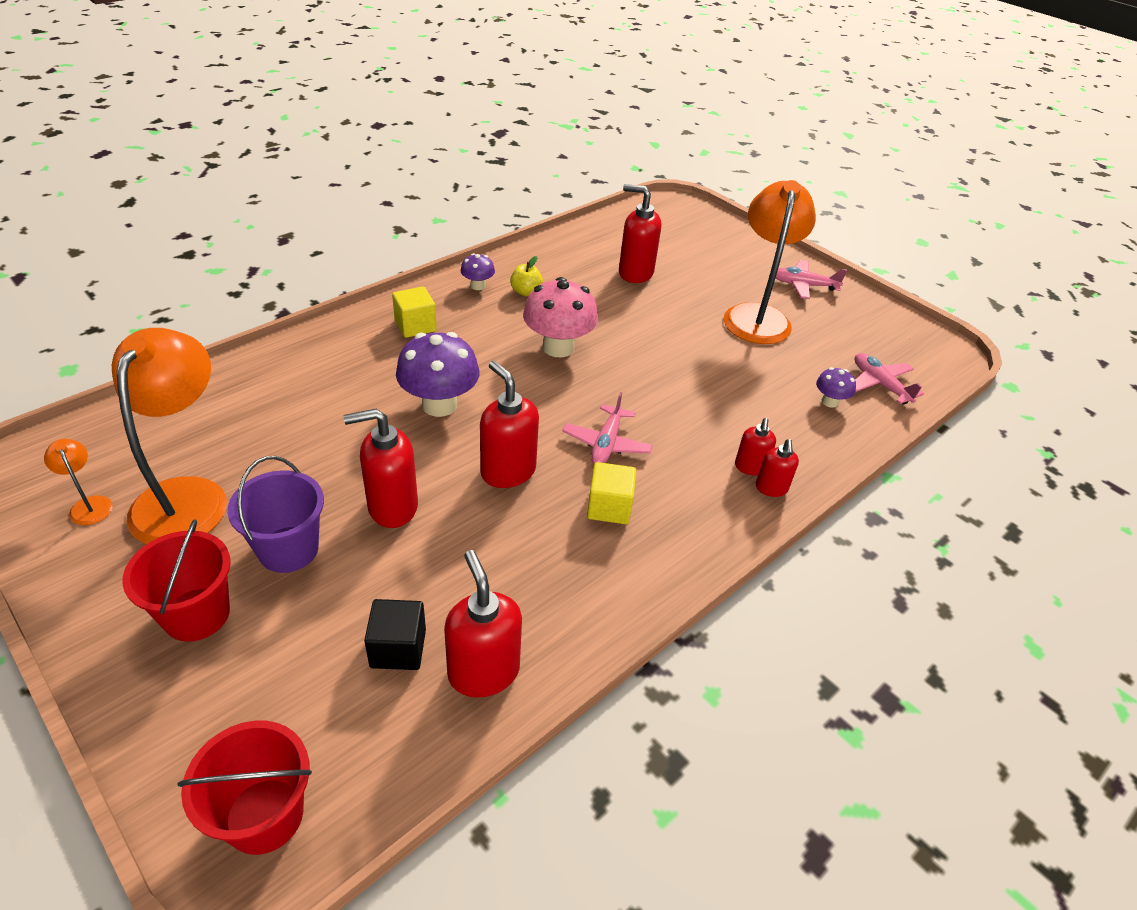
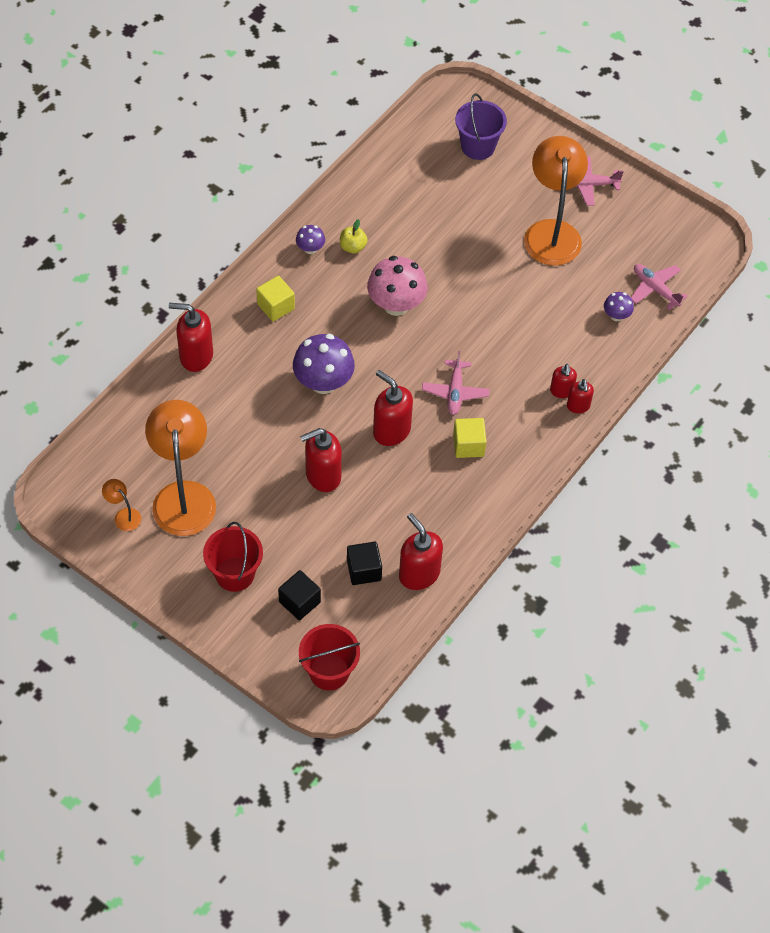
camera: 10 degrees left, 15 degrees up
purple bucket [227,456,324,573] -> purple bucket moved to [455,93,507,160]
red soap dispenser [619,184,661,283] -> red soap dispenser moved to [169,303,213,372]
none -> black cube [278,570,321,620]

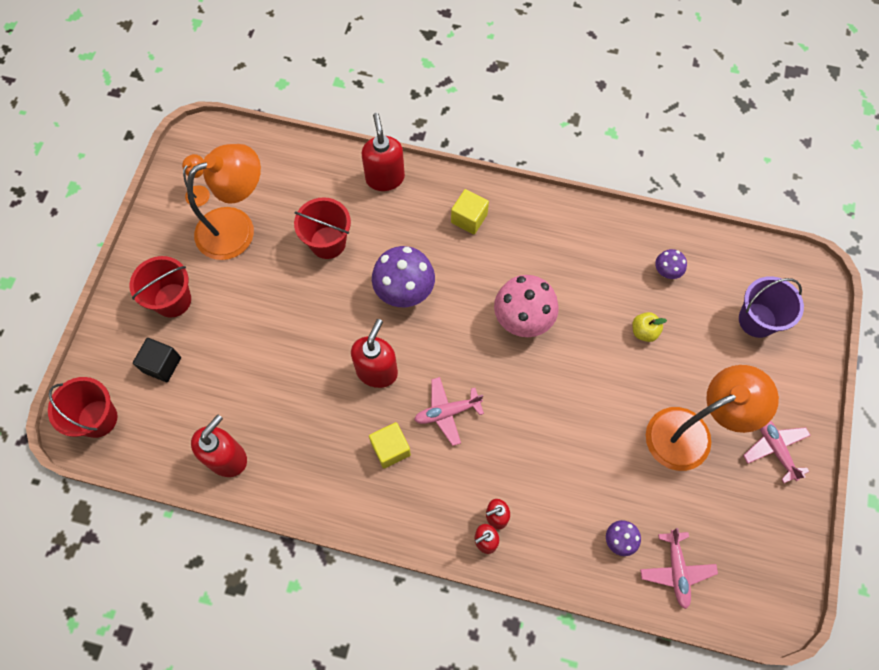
camera: 70 degrees right, 10 degrees up
purple mushroom [296,225,325,254] -> purple mushroom moved to [655,249,687,279]
red soap dispenser [300,428,342,492] -> none
yellow apple [340,219,368,254] -> yellow apple moved to [632,312,667,342]
black cube [347,542,382,585] -> none
pink plane [631,264,688,310] -> pink plane turned 150 degrees clockwise [640,528,718,609]
none -> red bucket [294,197,351,259]

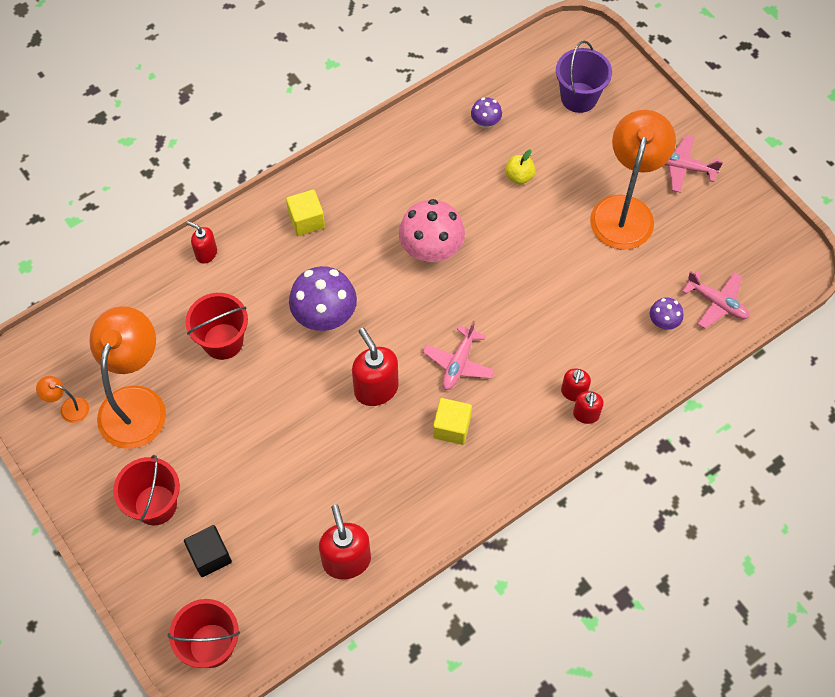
camera: 50 degrees left, 5 degrees down
orange lamp [182,154,210,207] -> orange lamp turned 45 degrees counterclockwise [36,376,89,423]
red soap dispenser [362,113,405,191] -> red soap dispenser [187,221,217,264], size x0.57

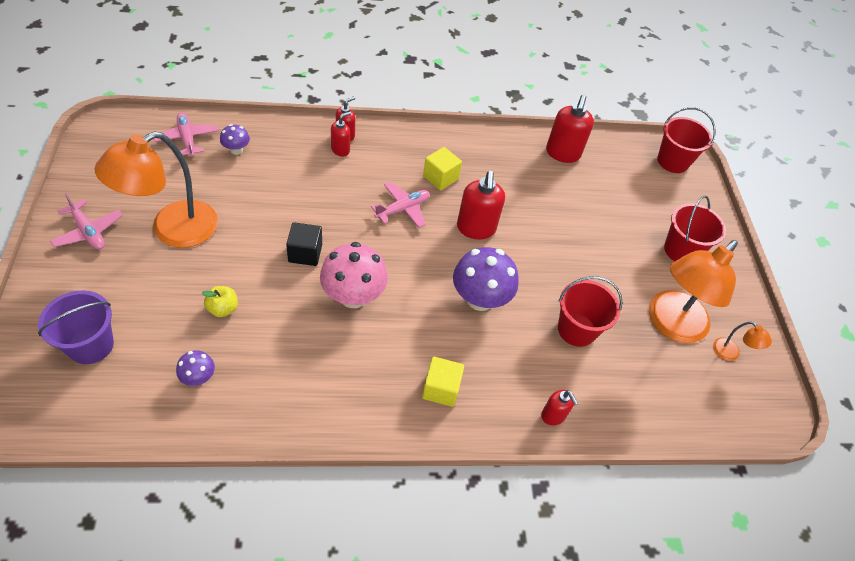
camera: 155 degrees left, 10 degrees down
black cube [184,525,232,577] -> black cube moved to [286,222,322,266]

